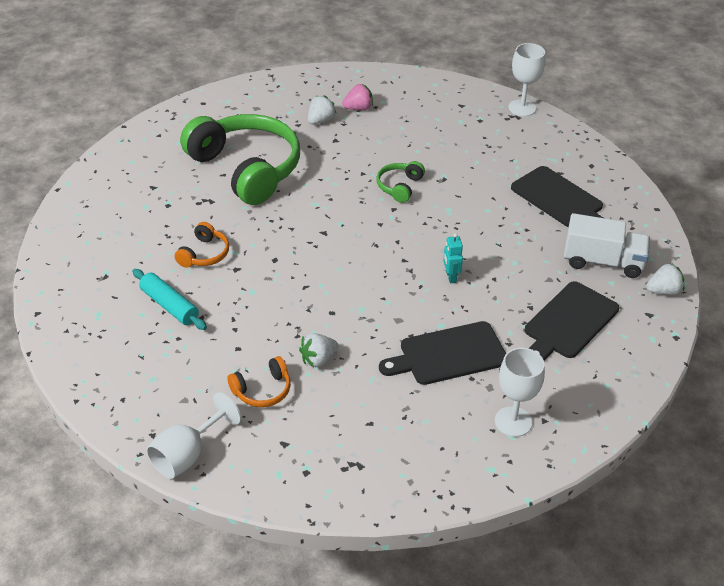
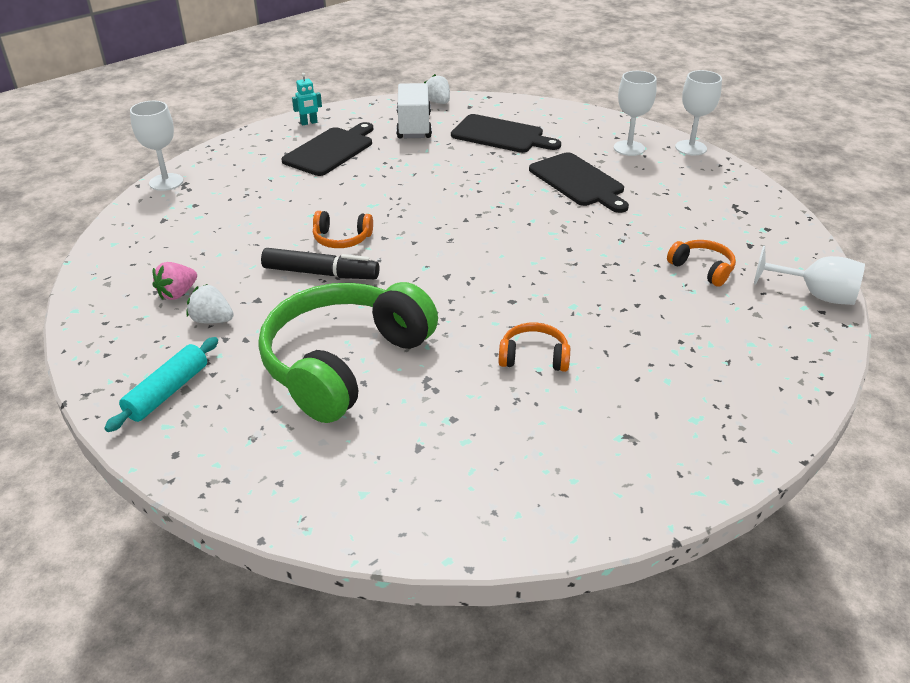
camera: 105 degrees left, 5 degrees down
turquoise rolling pin [132,269,207,330] -> turquoise rolling pin moved to [104,337,218,432]
white strawberry [299,333,339,367] -> none
pink strawberry [342,84,373,110] -> pink strawberry turned 105 degrees counterclockwise [152,262,197,300]
green headphones [377,161,425,203] -> orange headphones [313,211,373,248]
turquoise robot [443,233,463,283] -> turquoise robot moved to [292,73,322,126]
none -> black marker [261,248,380,279]
none -> white goblet [675,70,722,155]

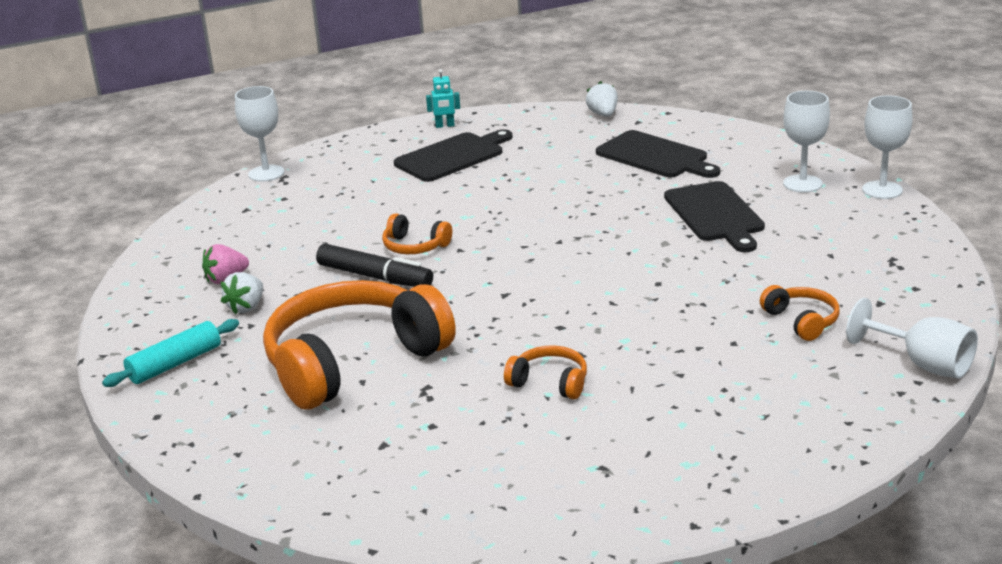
camera: 20 degrees right, 10 degrees down
white strawberry [186,284,234,323] -> white strawberry turned 105 degrees counterclockwise [221,272,263,314]
green headphones [258,282,438,423] -> orange headphones [263,280,456,410]
white truck [396,83,432,138] -> none

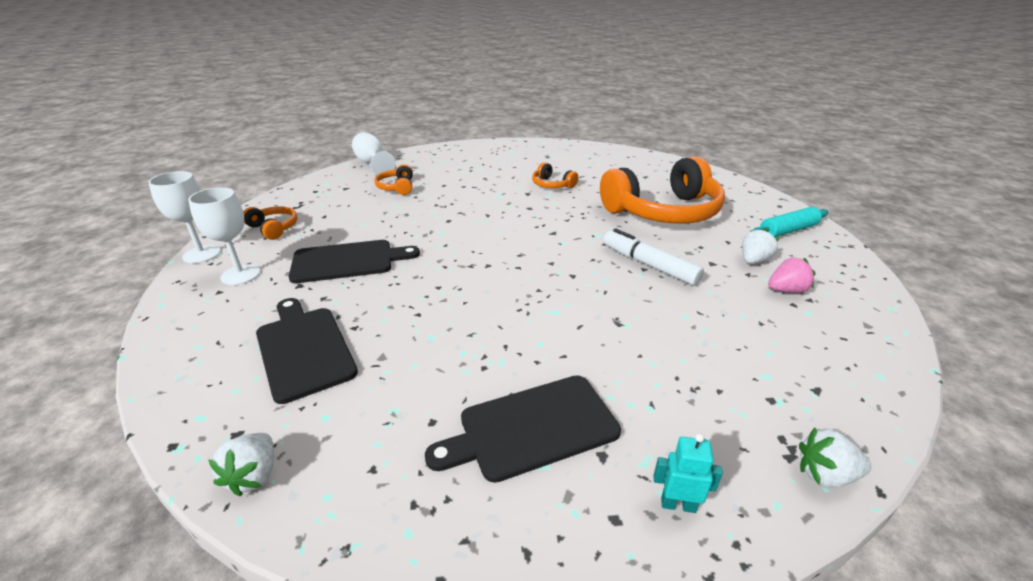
camera: 165 degrees left, 5 degrees up
white goblet [235,86,285,182] -> white strawberry [799,427,872,488]
black marker [316,244,433,287] -> white marker [603,229,704,286]
orange headphones [382,213,452,254] -> orange headphones moved to [243,206,298,240]
turquoise robot [426,69,460,128] -> turquoise robot moved to [653,433,723,513]
black cutting board [664,181,765,252] -> black cutting board turned 75 degrees clockwise [289,240,420,283]

